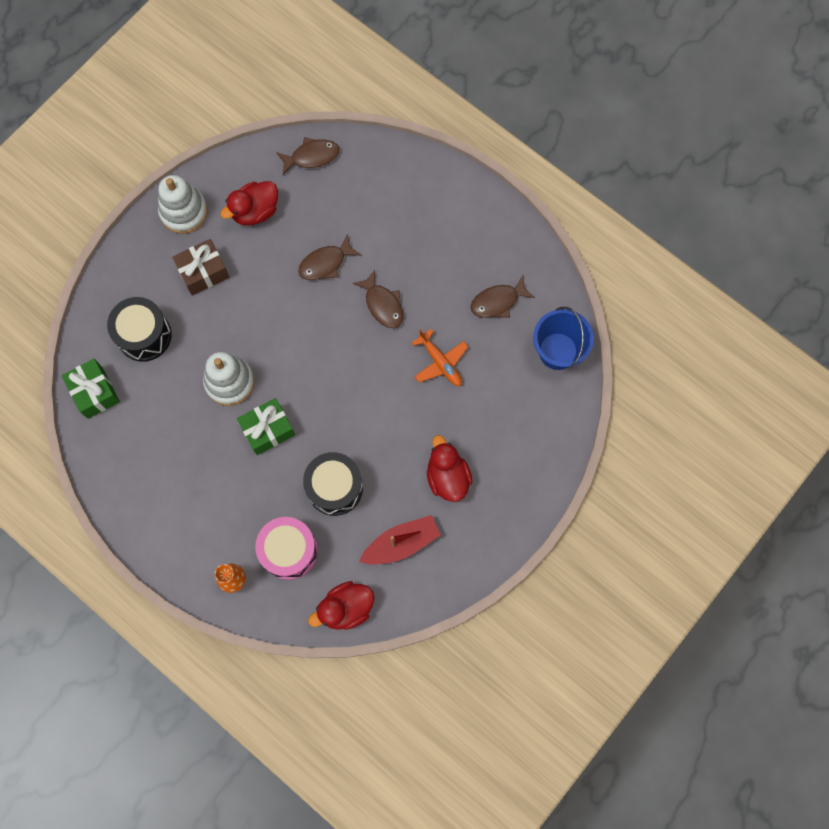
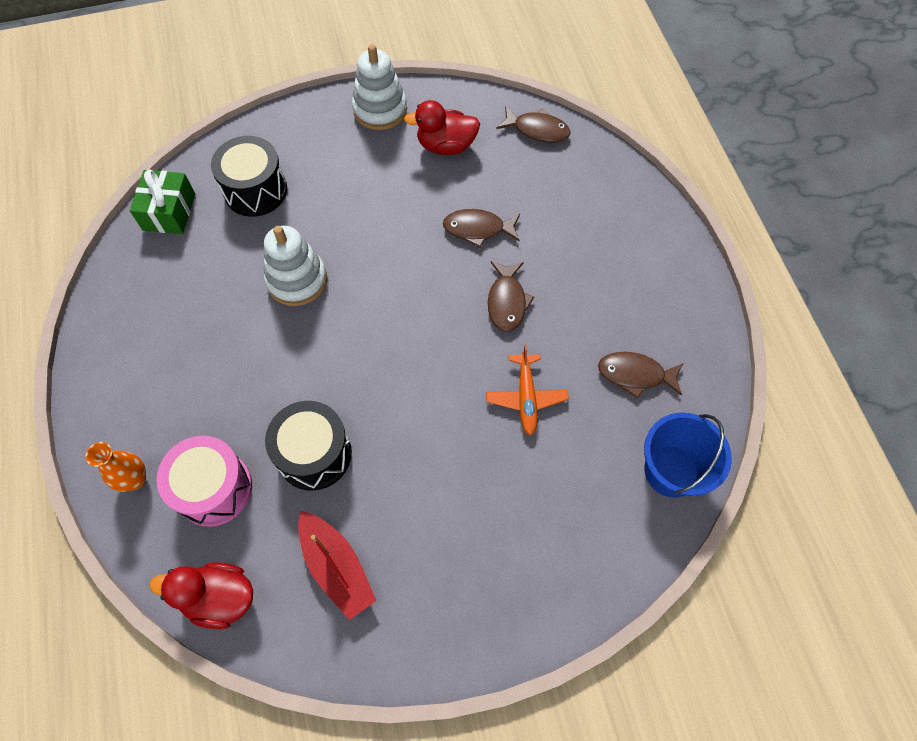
camera: 35 degrees right, 10 degrees down
brown gift [172,239,229,295] -> none
green gift [237,398,295,455] -> none
red boat [359,515,441,564] -> red boat turned 45 degrees clockwise [298,511,377,620]
red duck [427,435,472,502] -> none

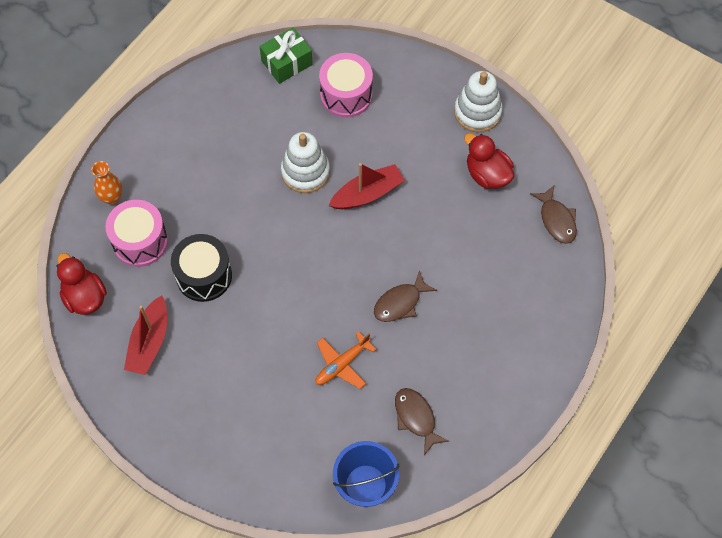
camera: 50 degrees right, 0 degrees up
black drum [211,136,287,217] -> pink drum [319,53,373,118]
brown fish [443,209,520,248] -> none
none -> red boat [328,163,405,209]

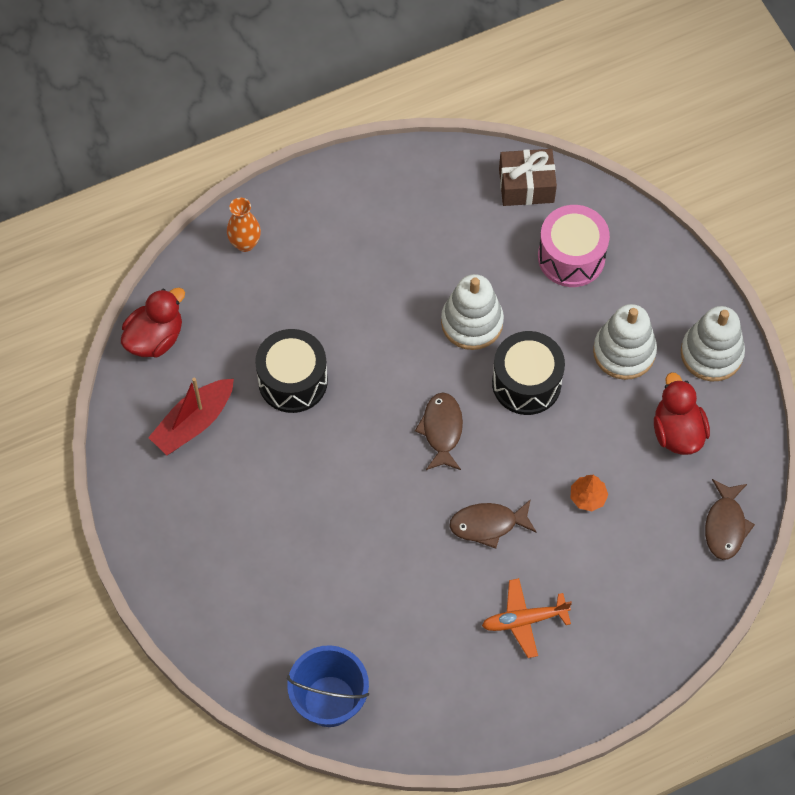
camera: 30 degrees right, 0 degrees up
red duck [57,253,107,315] -> red duck turned 45 degrees clockwise [121,288,185,358]
pink drum [105,200,168,267] -> none
green gift [259,27,313,84] -> brown gift [499,149,557,206]
orange plane [315,332,376,389] -> orange plane moved to [482,578,572,658]
red boat [328,163,405,209] -> black drum [492,331,565,415]
brown fish [395,388,449,455] -> brown fish moved to [415,392,463,470]
none -> orange tree [571,475,608,511]
none -> white stacking toy [593,304,657,380]

